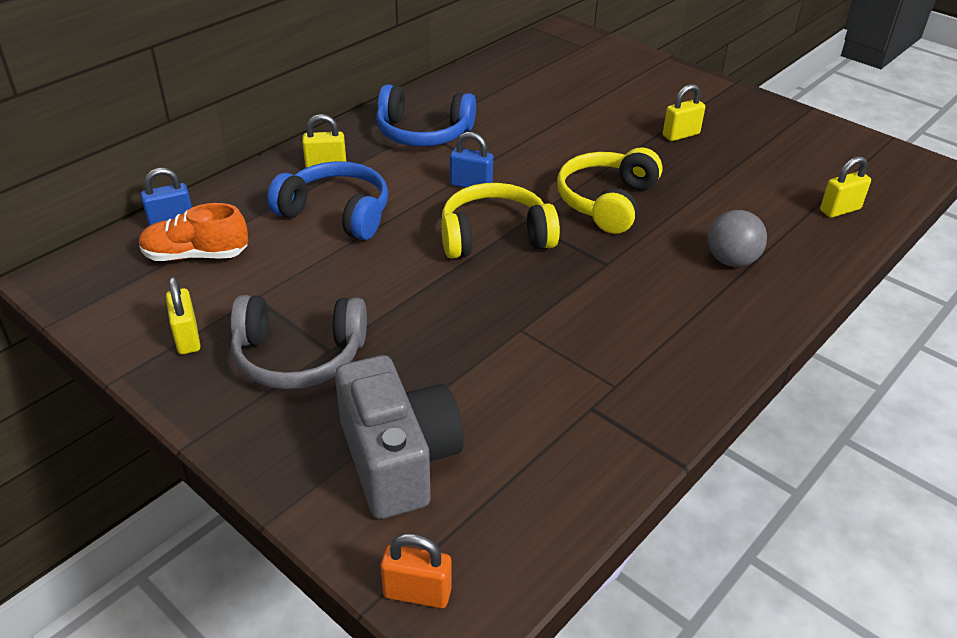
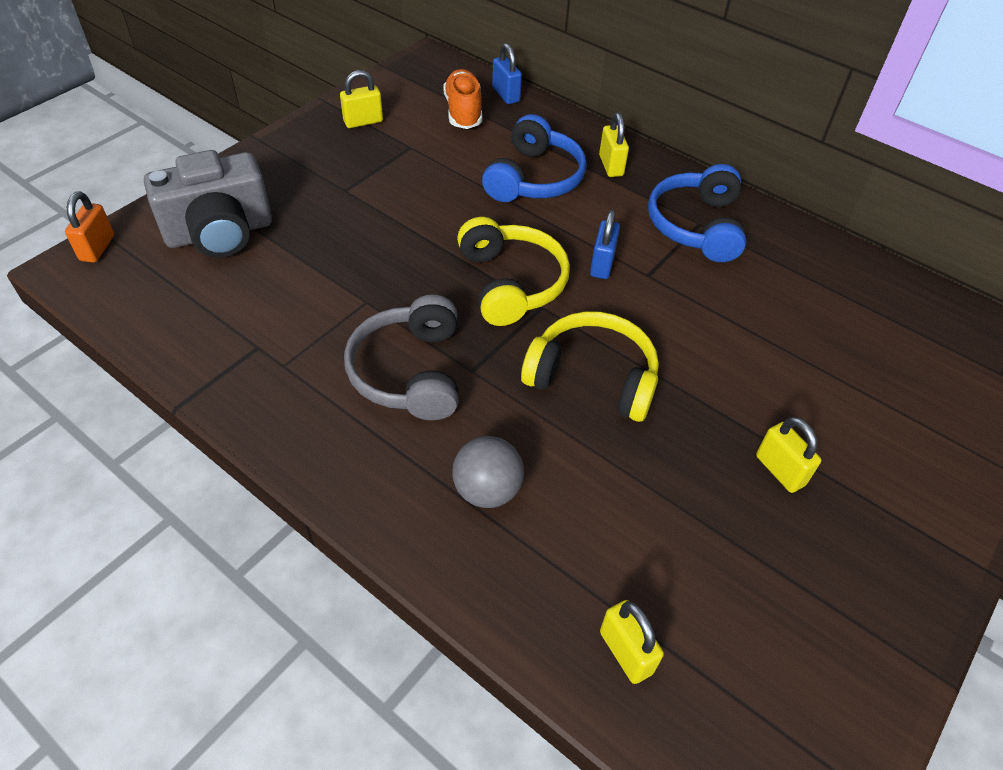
camera: 85 degrees right, 10 degrees up
grey headphones [231,295,367,389] -> grey headphones moved to [344,295,458,420]

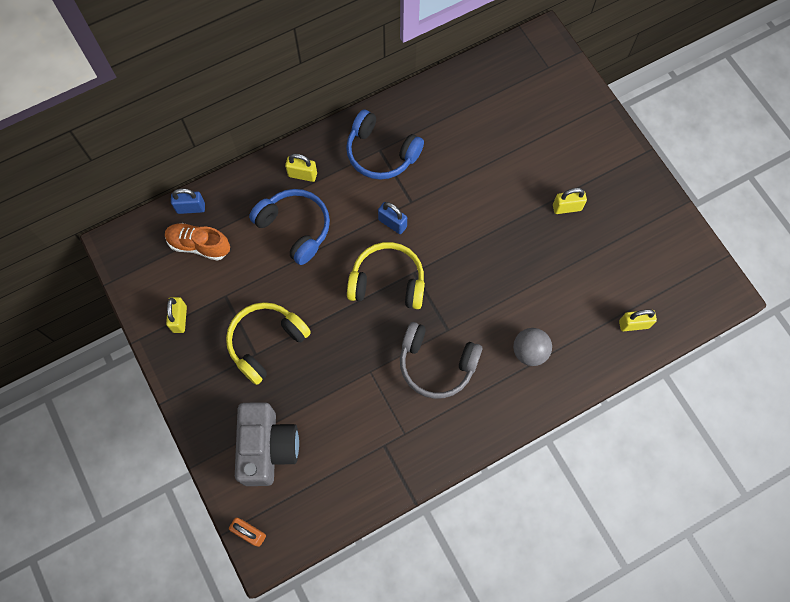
camera: 65 degrees left, 20 degrees up
yellow headphones [521,311,659,422] -> yellow headphones moved to [226,302,311,385]

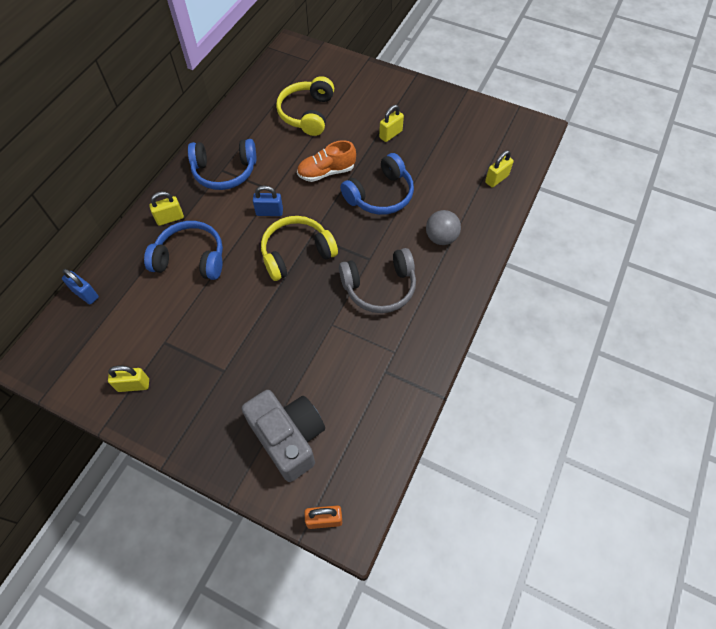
camera: 35 degrees left, 10 degrees down
orange shoe [165,223,230,261] -> orange shoe moved to [297,140,356,182]
yellow padlock [166,297,187,333] -> yellow padlock turned 60 degrees counterclockwise [108,366,149,392]
blue padlock [171,188,205,214] -> blue padlock turned 75 degrees clockwise [62,269,99,304]
yellow headphones [226,302,311,385] -> yellow headphones moved to [276,76,334,136]
none -> blue headphones [340,153,414,215]

